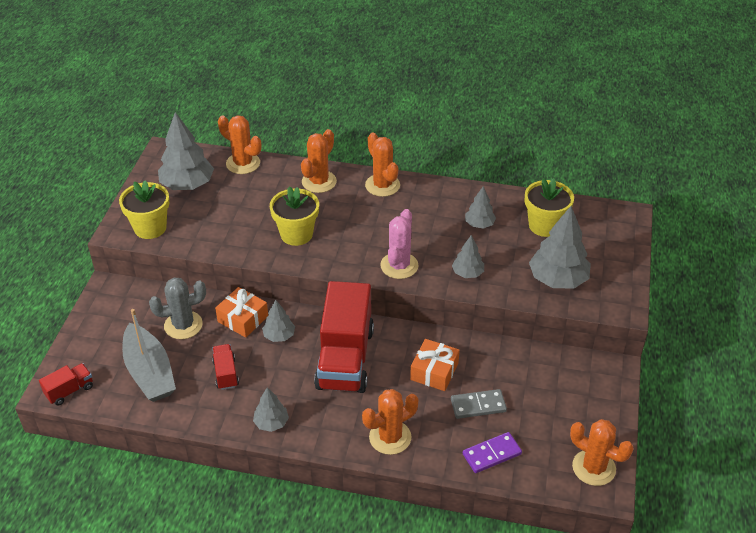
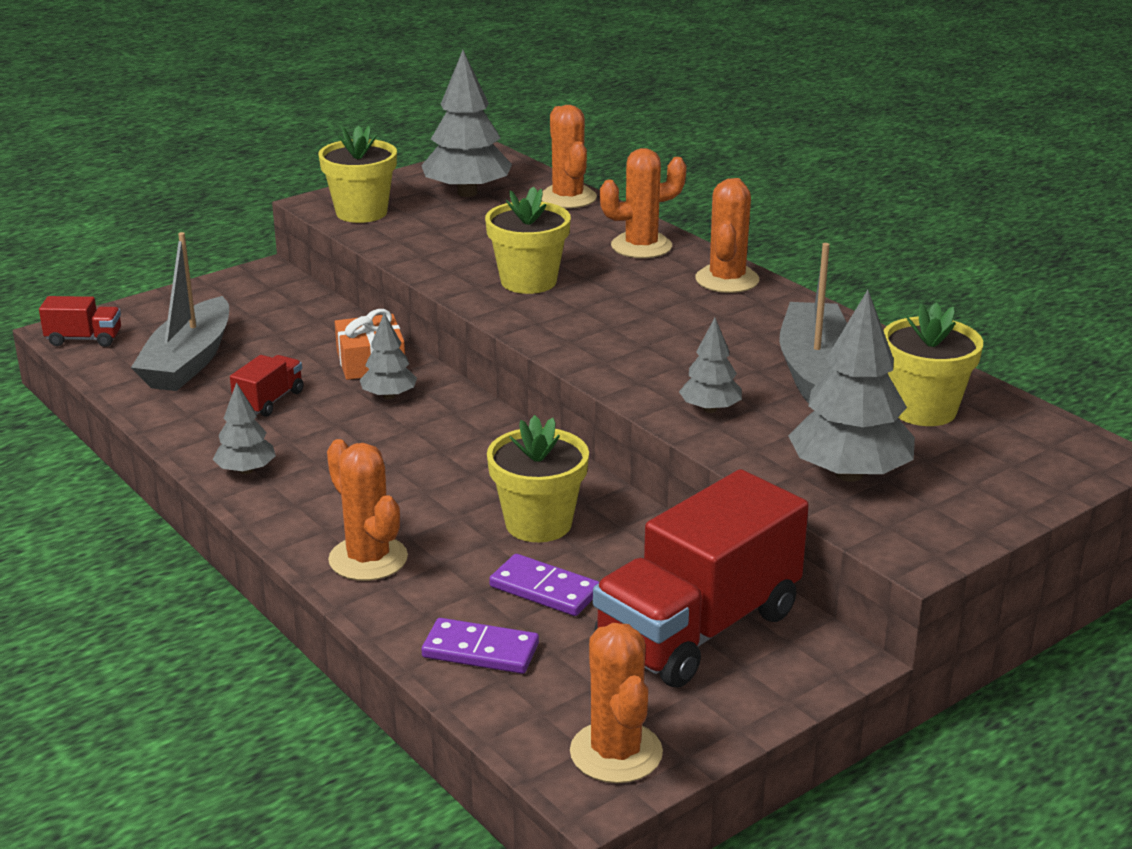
camera: 40 degrees right, 15 degrees down
grey cactus [149,277,206,339] -> none
red truck [314,281,374,393] -> red truck moved to [593,469,809,688]
orange cactus [362,389,419,455] -> orange cactus turned 45 degrees clockwise [327,439,408,581]
pink cactus [380,209,419,279] -> none
orange gift [410,339,460,391] -> yellow flower pot [487,415,589,542]
grey domino [451,389,507,419] -> purple domino [489,554,599,616]
grey tree [465,186,496,228] -> grey boat [779,243,847,403]

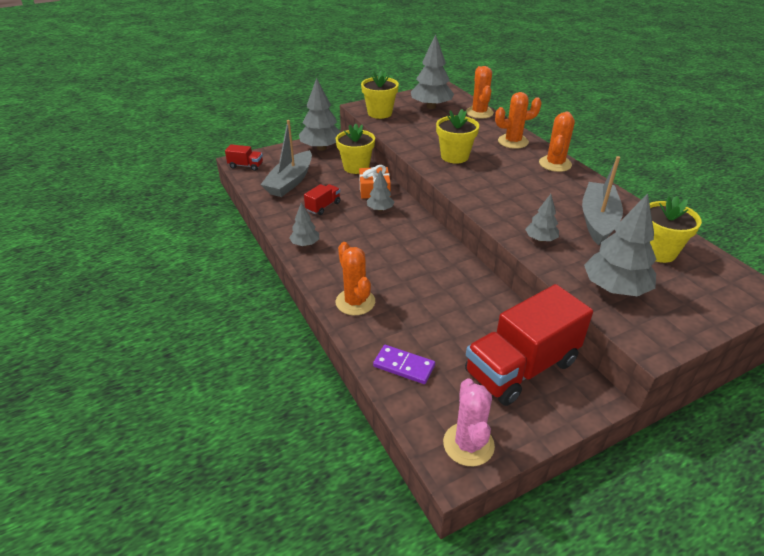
camera: 10 degrees right, 10 degrees up
yellow flower pot [487,415,589,542] -> yellow flower pot moved to [336,124,375,174]
purple domino [489,554,599,616] -> none
orange cactus [570,623,663,783] -> pink cactus [443,378,495,466]
none -> grey tree [299,78,341,151]

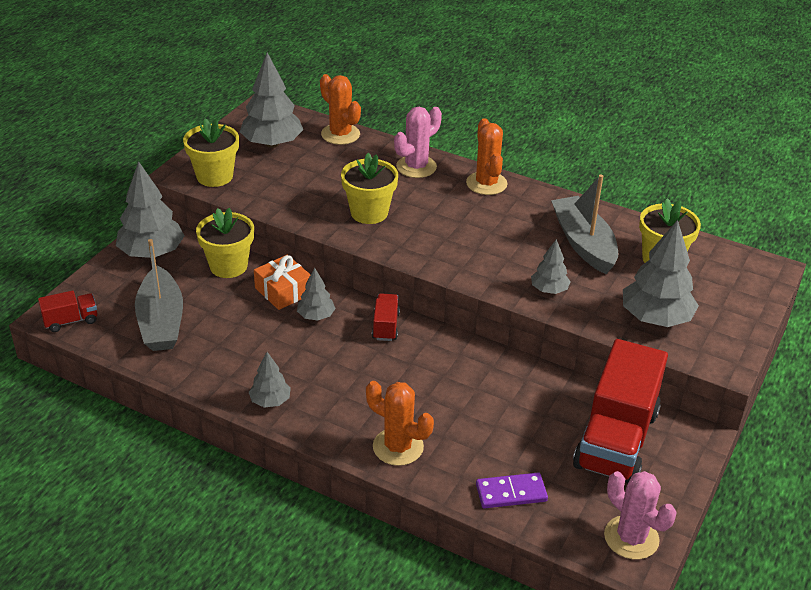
camera: 35 degrees left, 0 degrees up
red truck [304,184,340,215] -> red truck moved to [372,294,400,341]
orange cactus [495,92,542,149] -> pink cactus [394,107,442,178]

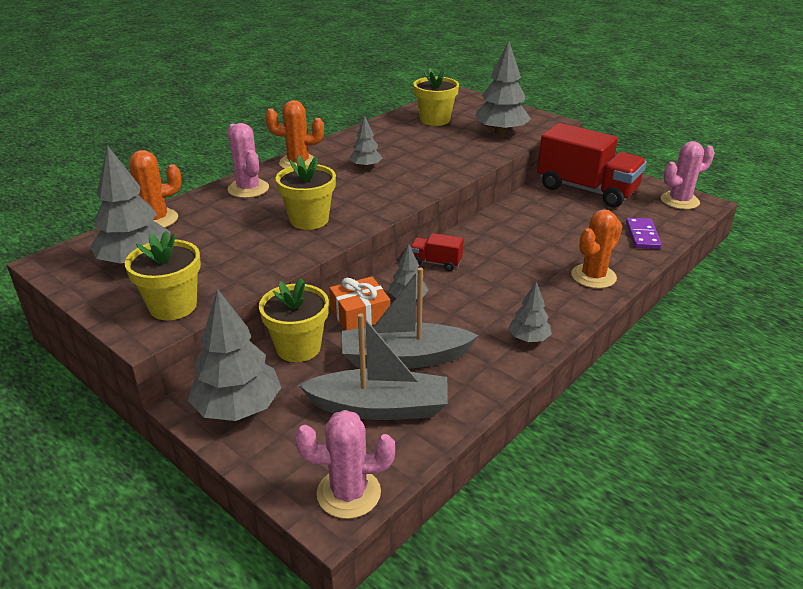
camera: 75 degrees left, 5 degrees down
red truck [38,291,97,332] -> pink cactus [295,410,395,519]
grey tree [531,239,571,294] -> grey tree moved to [349,116,383,169]
grey boat [551,175,618,274] -> grey boat moved to [342,268,479,368]

